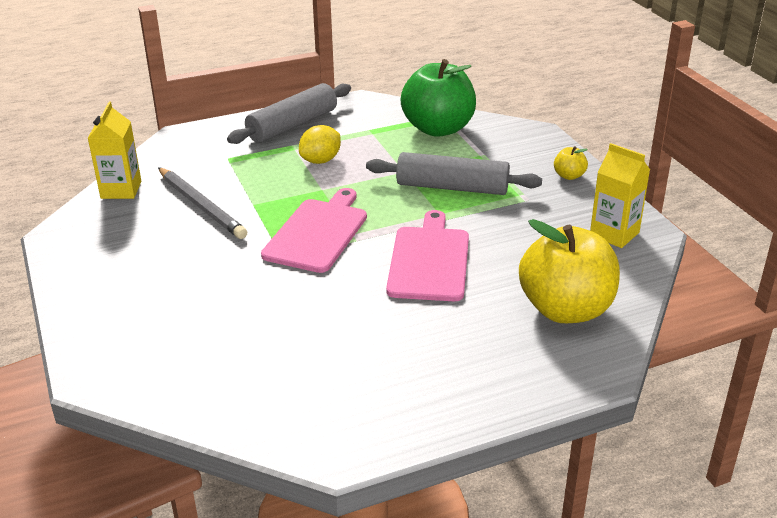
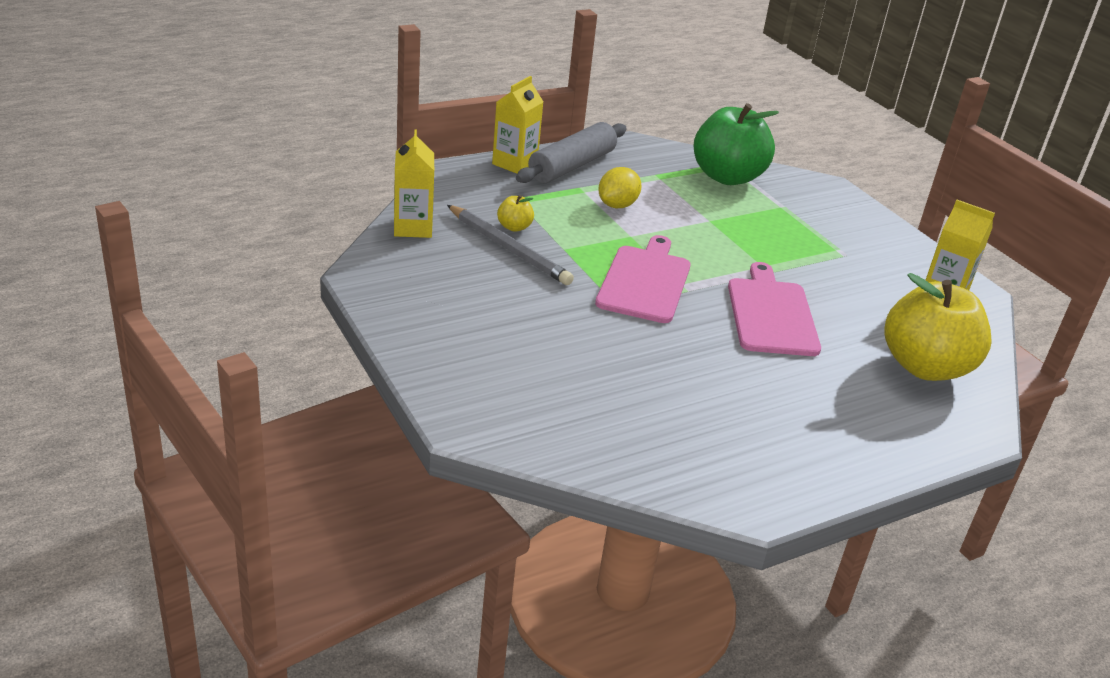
camera: 10 degrees left, 0 degrees up
grey rolling pin [366,152,542,195] -> none
yellow apple [554,146,588,180] -> yellow apple moved to [497,195,534,232]
none -> yellow carton [492,76,544,174]

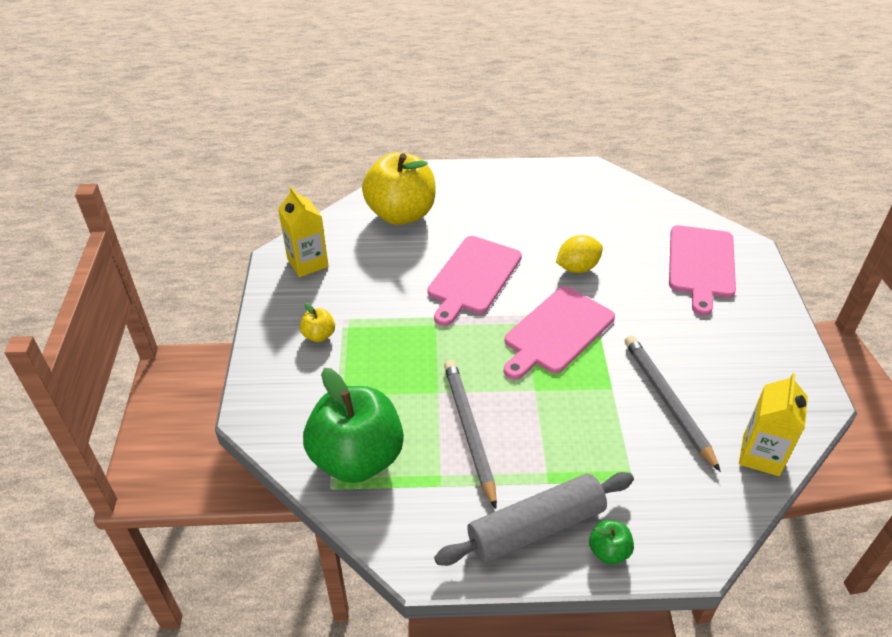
camera: 150 degrees left, 10 degrees up
yellow carton [492,76,544,174] -> green apple [589,520,634,564]
yellow apple [497,195,534,232] -> yellow apple moved to [300,302,335,342]
yellow lemon [598,167,642,208] -> yellow lemon moved to [556,235,603,273]
none -> grey pencil [444,360,497,509]
none -> pink cutting board [669,225,736,316]

